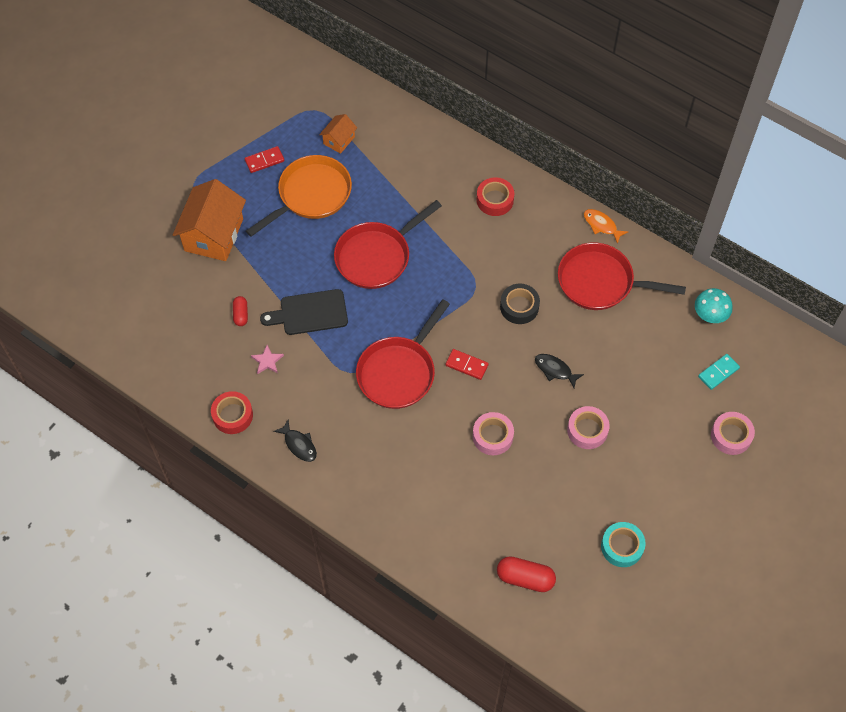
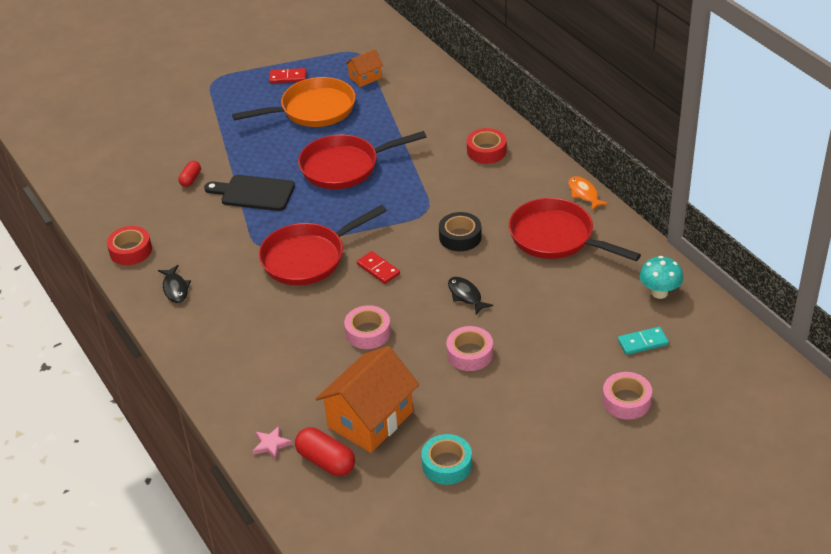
camera: 25 degrees right, 20 degrees down
orange house [173,179,246,261] -> orange house moved to [316,346,419,453]
pink star [251,345,284,374] -> pink star moved to [253,426,293,460]

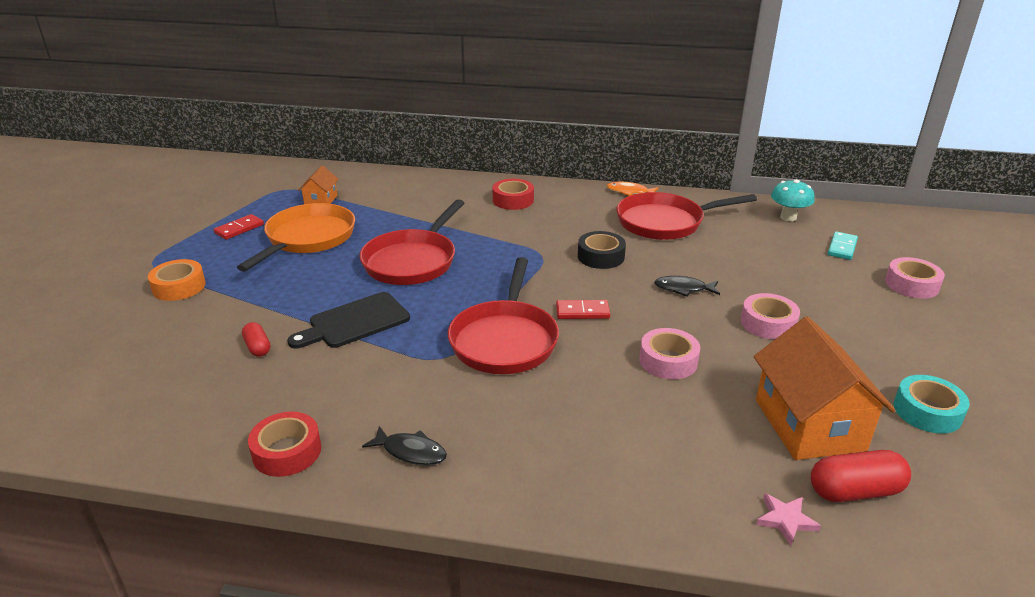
camera: 50 degrees left, 10 degrees down
none -> orange tape [148,259,206,301]

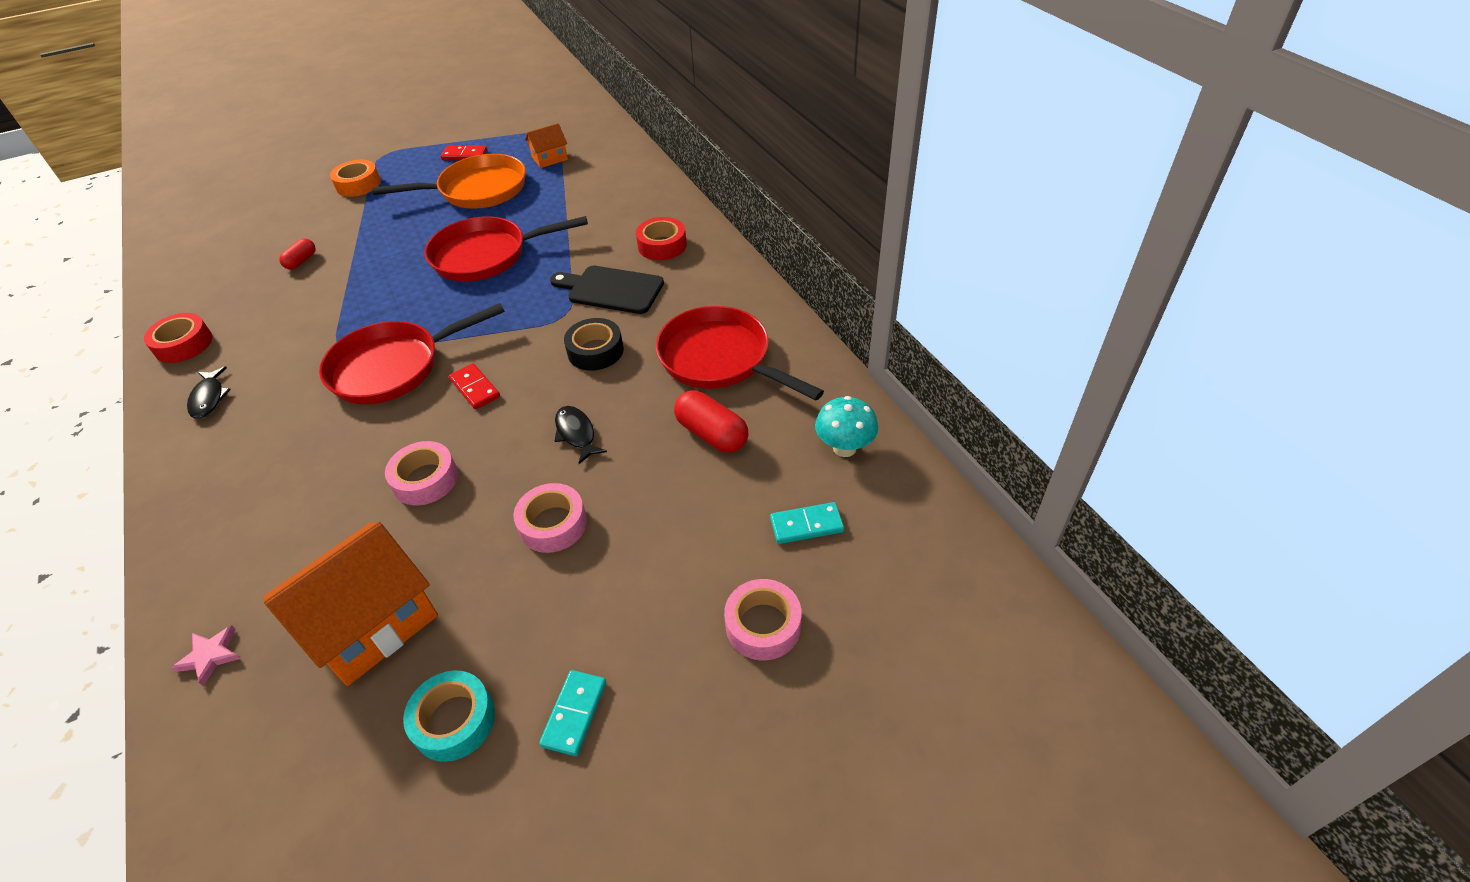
camera: 55 degrees right, 15 degrees up
black cutting board [287,292,410,349] -> black cutting board moved to [550,266,664,314]
orange fish [607,182,659,196] -> none
red capsule [811,450,911,502] -> red capsule moved to [674,390,748,453]
none -> turquoise domino [539,670,606,756]

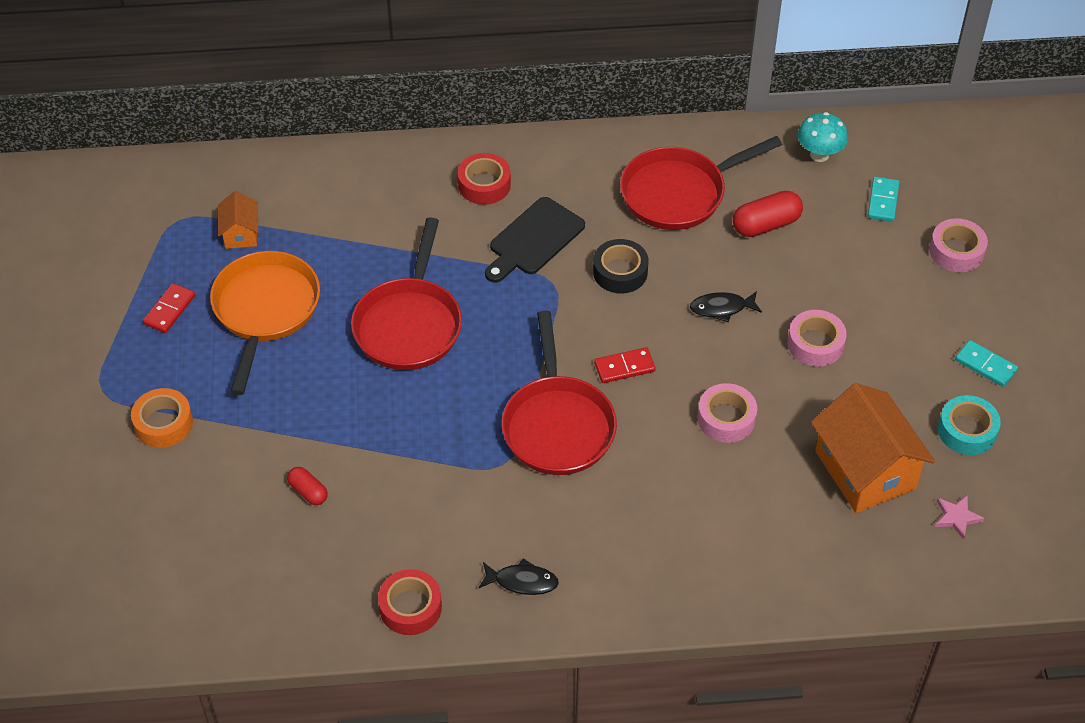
camera: 70 degrees left, 5 degrees up
pink star [171,625,241,686] -> pink star moved to [935,495,984,540]

